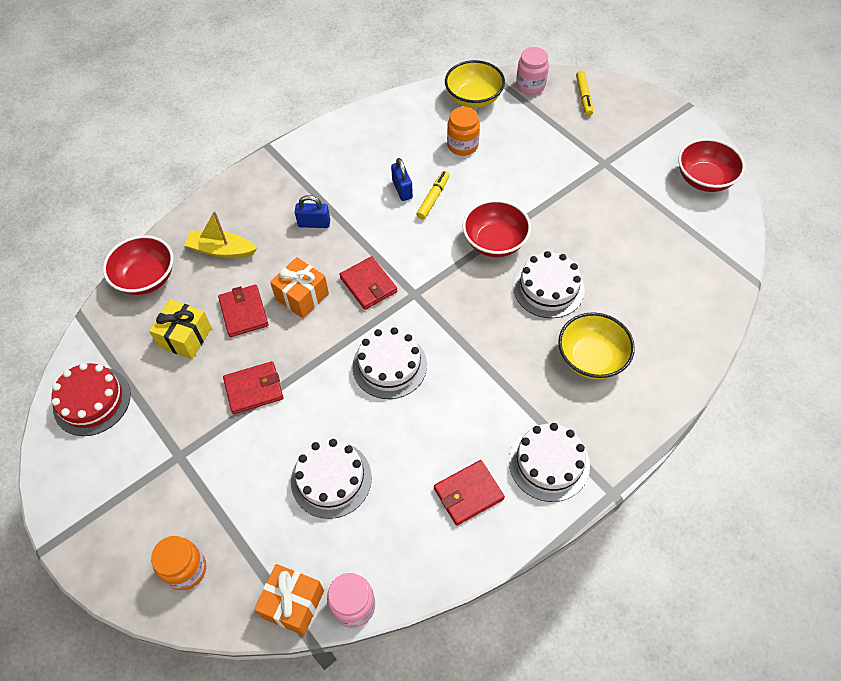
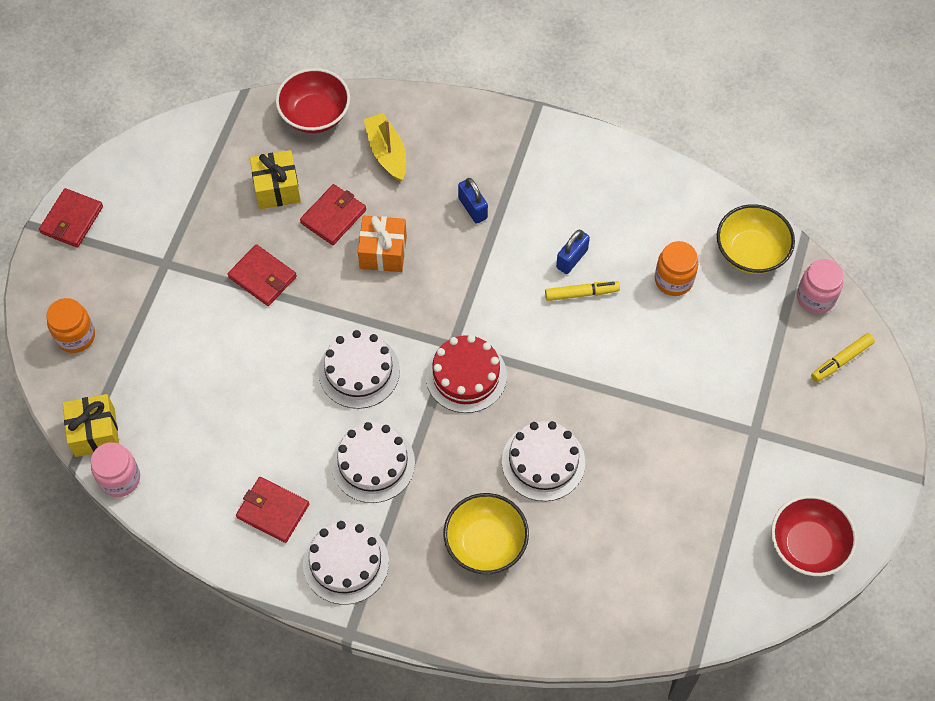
camera: 55 degrees right, 5 degrees up
red cake [51,363,131,436] -> red cake moved to [426,335,507,413]
orange gift [254,564,324,636] -> yellow gift [63,394,119,457]
white cake [291,439,372,519] -> white cake moved to [331,422,415,503]
red wallet [339,256,397,310] -> red wallet moved to [39,188,103,248]
red bowl [462,200,531,257] -> none

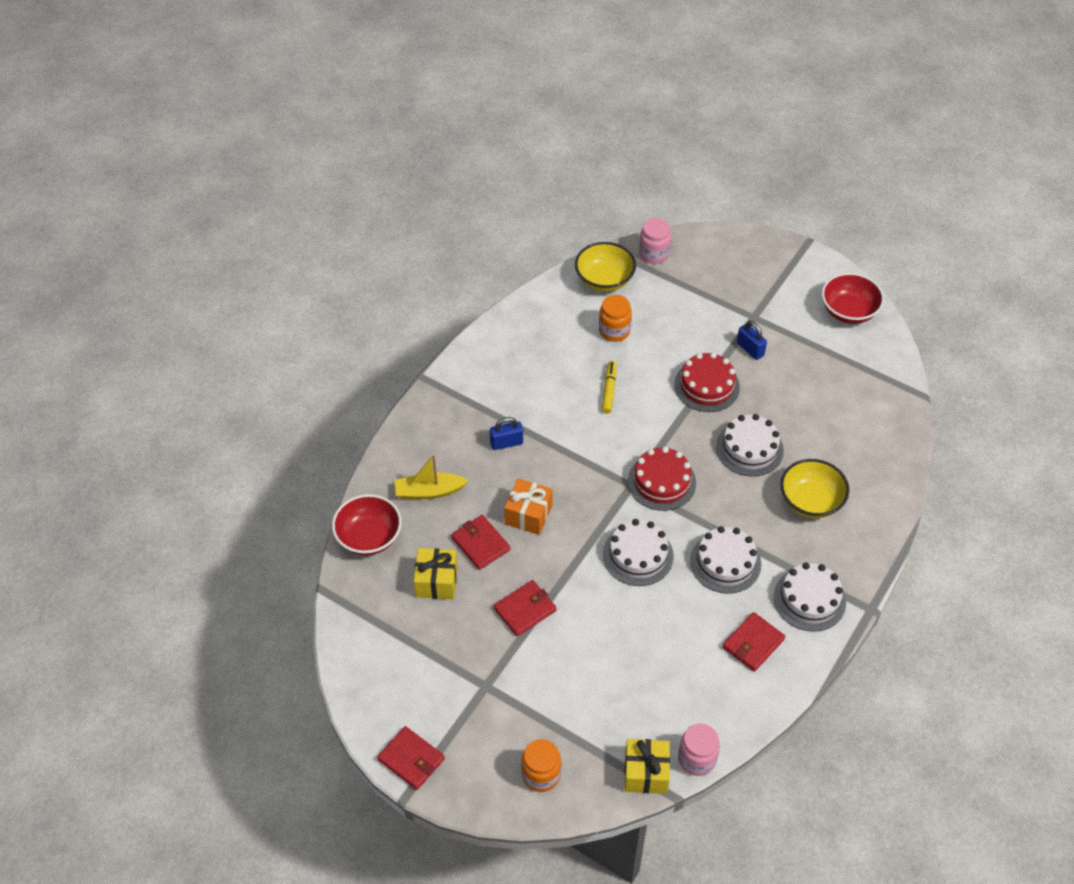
camera: 75 degrees left, 10 degrees down
blue padlock [556,230,590,274] -> blue padlock moved to [737,321,767,360]
yellow marker [811,333,875,382] -> none
none -> red cake [674,352,740,412]

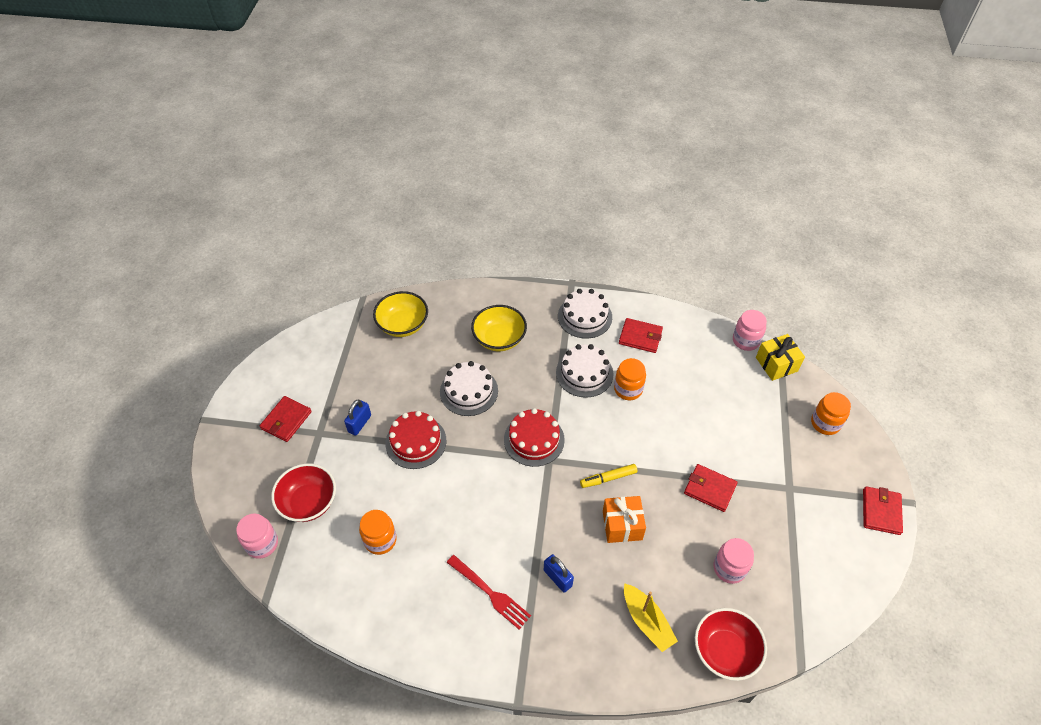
camera: 115 degrees left, 0 degrees up
yellow gift [414,548,458,599] -> pink jar [714,538,754,584]
red wallet [451,515,510,570] -> red wallet moved to [260,396,312,442]
yellow bowl [575,242,636,292] -> yellow bowl moved to [373,291,428,337]
yellow marker [602,361,617,413] -> yellow marker moved to [580,464,637,488]
white cake [603,519,674,586] -> none
red bowl [822,273,884,324] -> red bowl moved to [271,463,336,522]
none -> red fork [447,555,531,630]
none -> orange jar [614,358,646,400]

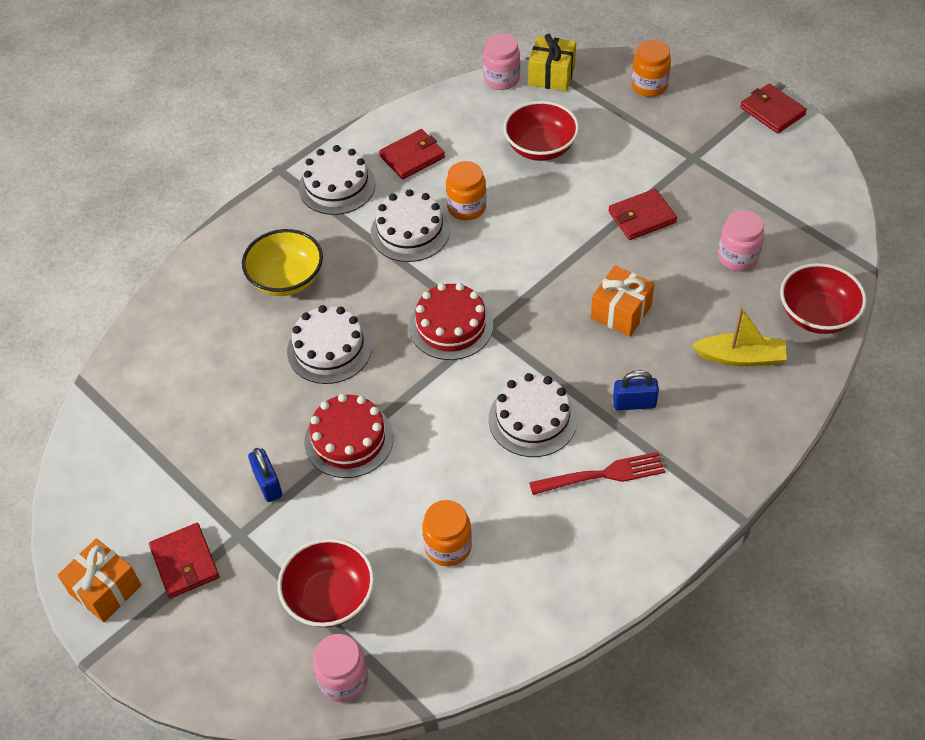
camera: 50 degrees left, 0 degrees up
yellow bowl [373,291,428,337] -> none
yellow marker [580,464,637,488] -> none
none -> orange gift [58,538,141,622]
none -> white cake [489,373,577,457]
none -> red bowl [503,101,579,161]

